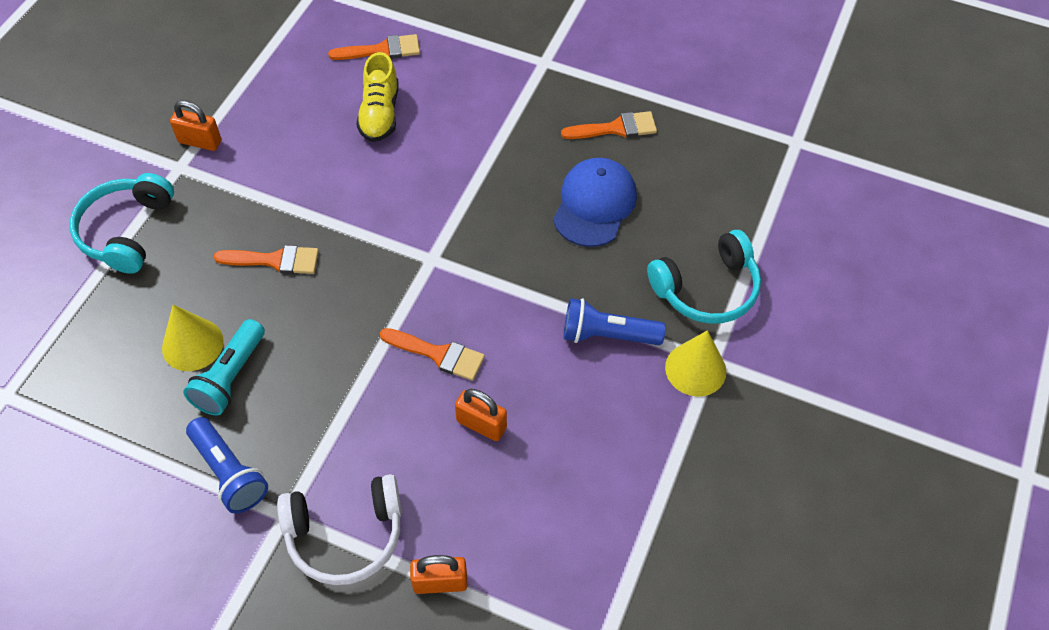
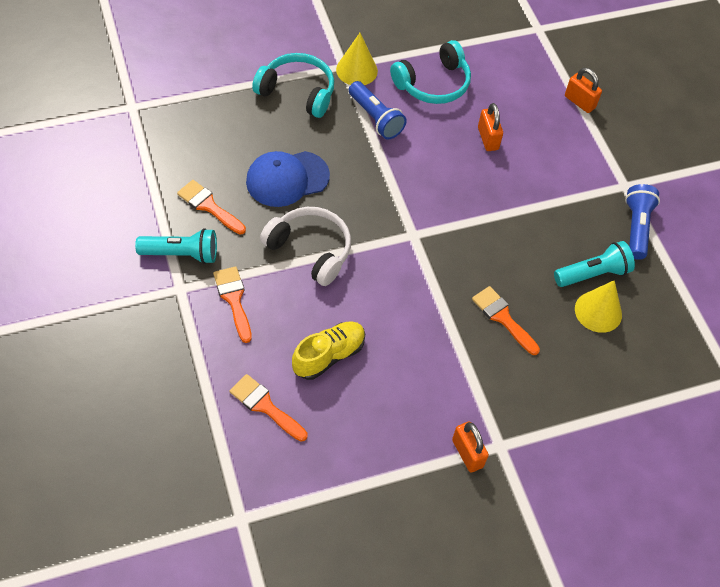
camera: 135 degrees left, 0 degrees up
turquoise headphones [70,173,174,274] -> turquoise headphones moved to [390,40,471,104]
white headphones [277,474,402,585] -> white headphones moved to [260,207,351,286]
orange brush [380,328,485,381] -> orange brush moved to [213,266,252,343]
none -> turquoise flashlight [135,228,217,264]

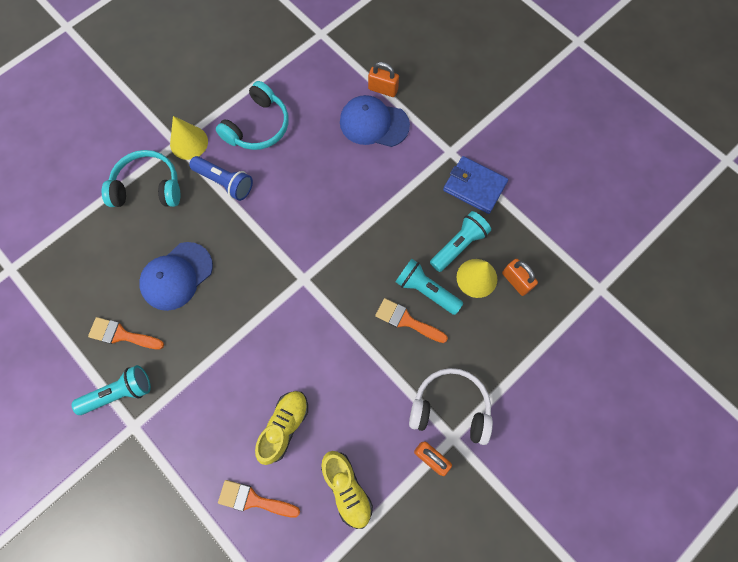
camera: 20 degrees left, 15 degrees up
orange brush [213,266,252,343] -> none
white headphones [260,207,351,286] -> white headphones moved to [409,368,493,445]
orange padlock [478,103,503,151] -> orange padlock moved to [502,259,538,296]
blue flashlight [625,184,660,260] -> blue wallet [443,156,508,214]
none -> yellow shoe [321,451,373,529]
none -> blue cap [340,95,410,147]
none -> turquoise flashlight [396,259,463,315]

